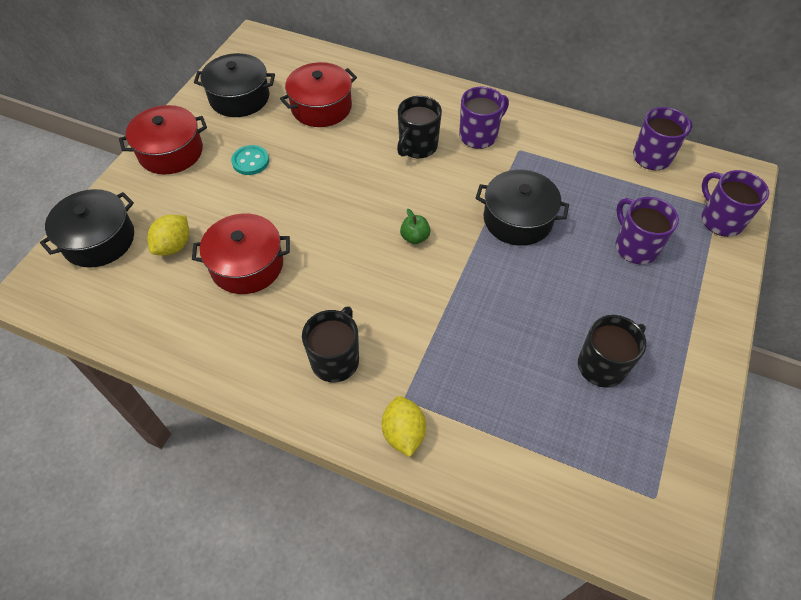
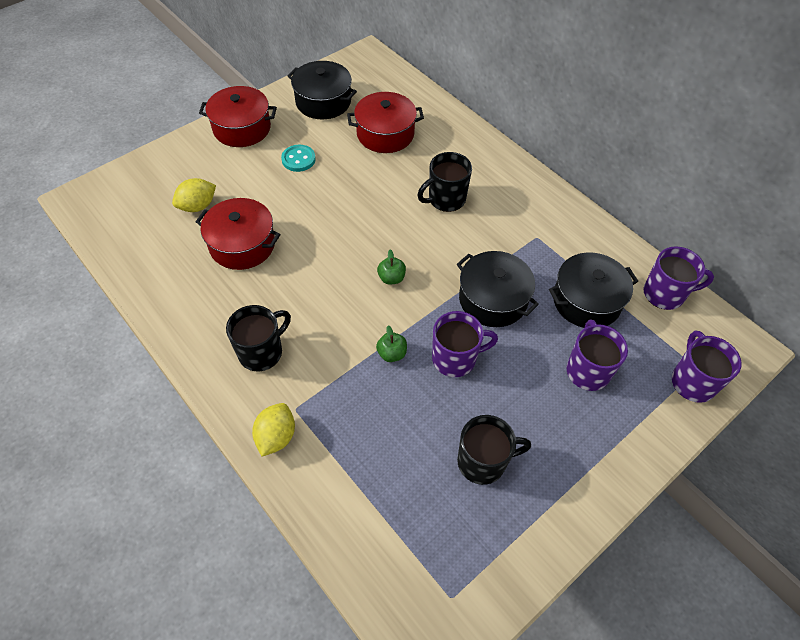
camera: 25 degrees right, 0 degrees up
black pot [40,189,134,268] -> black pot moved to [549,253,638,328]
purple mug [459,87,509,149] -> purple mug moved to [432,311,498,377]
none -> green apple [376,325,407,362]

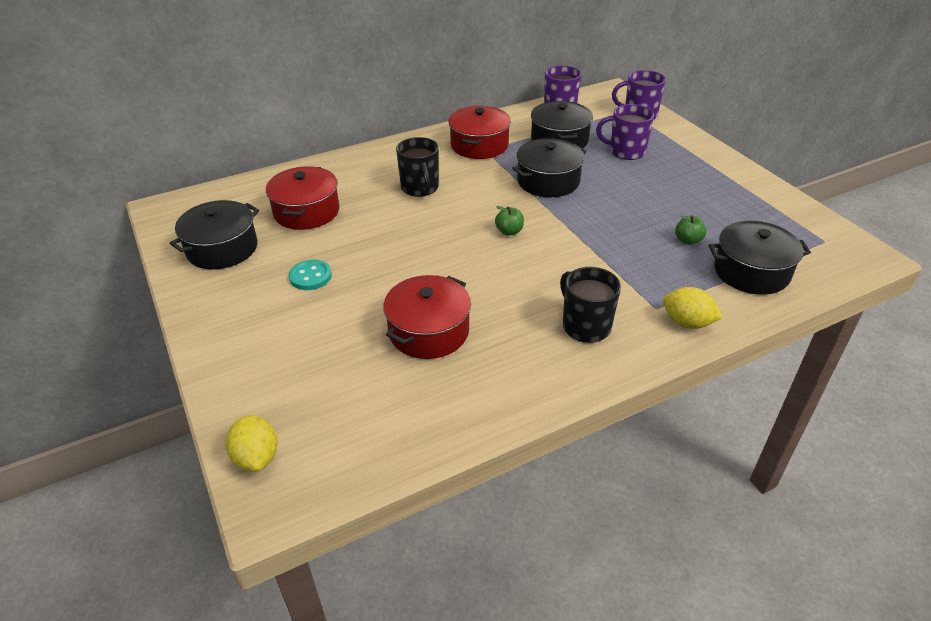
camera: 75 degrees left, 15 degrees down
yellow lemon [172,178,216,212] -> yellow lemon moved to [226,415,278,472]
red pot [199,86,277,147] -> red pot moved to [448,106,511,159]
green apple [376,325,407,362] -> green apple moved to [675,215,706,245]
purple mug [432,311,498,377] -> none
black mug [457,415,531,485] -> none
none -> black pot [709,221,811,295]

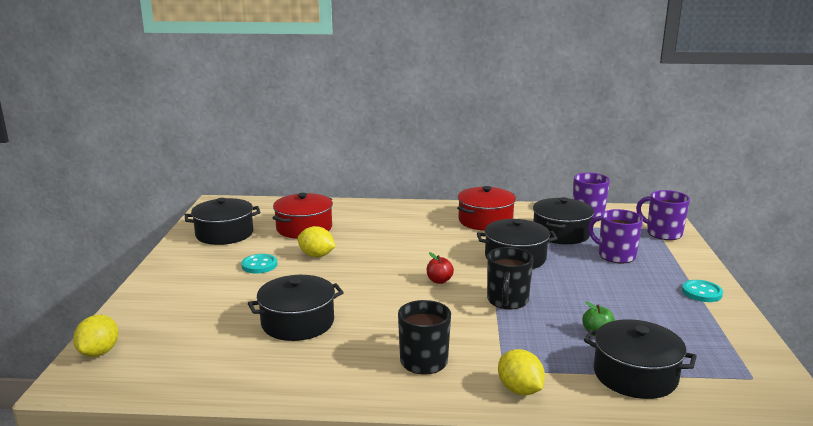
camera: 30 degrees right, 20 degrees down
red pot [383,275,471,359] -> black pot [248,275,344,341]
black mug [396,137,439,197] -> black mug moved to [487,247,534,310]
green apple [495,206,524,236] -> red apple [427,252,454,284]
none -> yellow lemon [298,226,336,257]
none -> turquoise button [682,280,723,302]

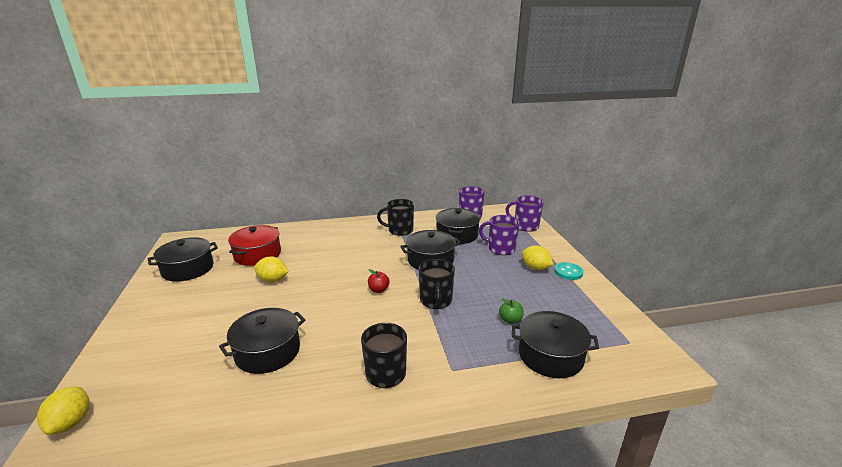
camera: 15 degrees left, 5 degrees up
turquoise button [241,254,277,274] -> none
red pot [457,186,516,231] -> black mug [377,199,414,236]
yellow lemon [498,349,545,395] -> yellow lemon moved to [522,245,553,270]

